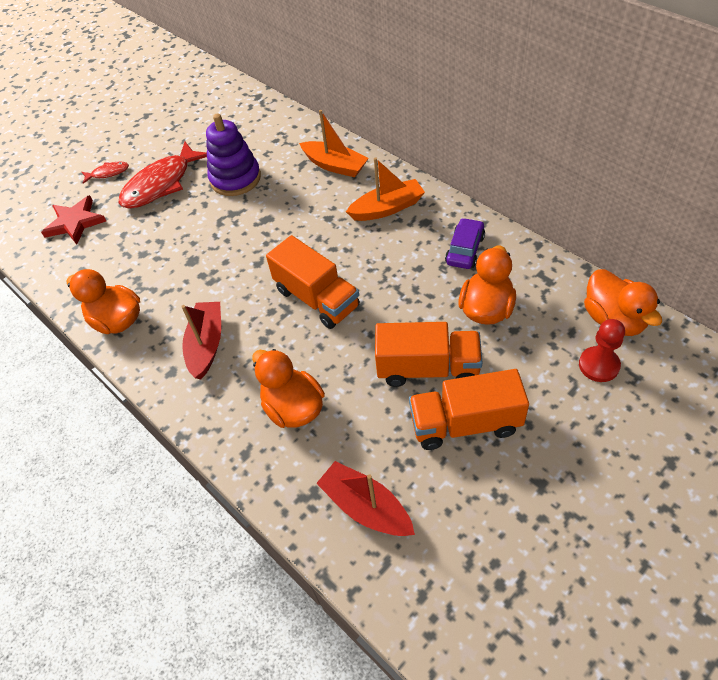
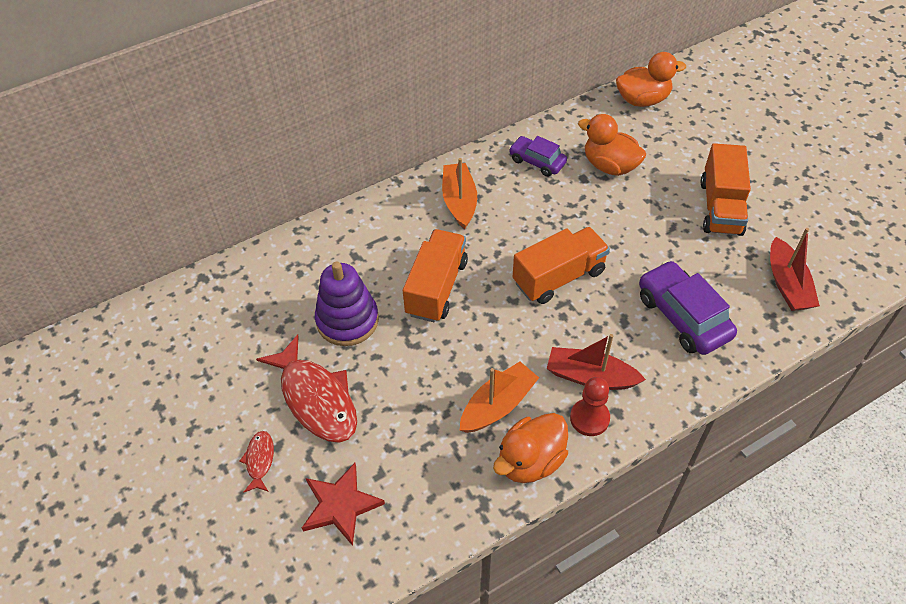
camera: 80 degrees left, 0 degrees up
orange duck [252,349,325,428] -> purple car [639,260,737,355]
orange boat [299,110,369,177] -> orange boat moved to [460,362,539,433]
red boat [316,461,415,536] -> red boat turned 60 degrees counterclockwise [770,228,820,311]
orange truck [375,322,483,387] -> orange truck moved to [403,229,468,322]
red pawn [579,319,625,382] -> red pawn moved to [570,377,610,436]

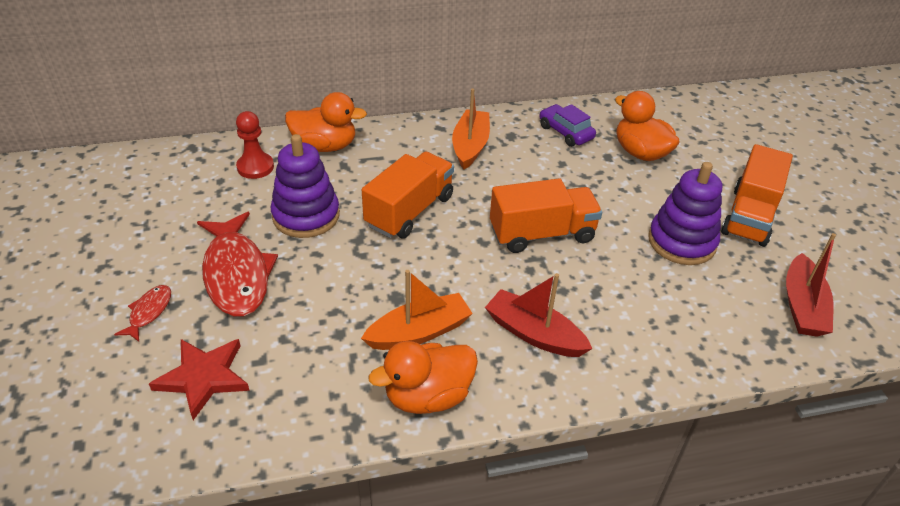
camera: 15 degrees right, 10 degrees down
red pawn [570,377,610,436] -> red pawn moved to [236,111,274,179]
orange duck [616,52,686,107] -> orange duck moved to [285,92,367,152]
purple car [639,260,737,355] -> none
none -> purple stacking toy [648,162,722,265]

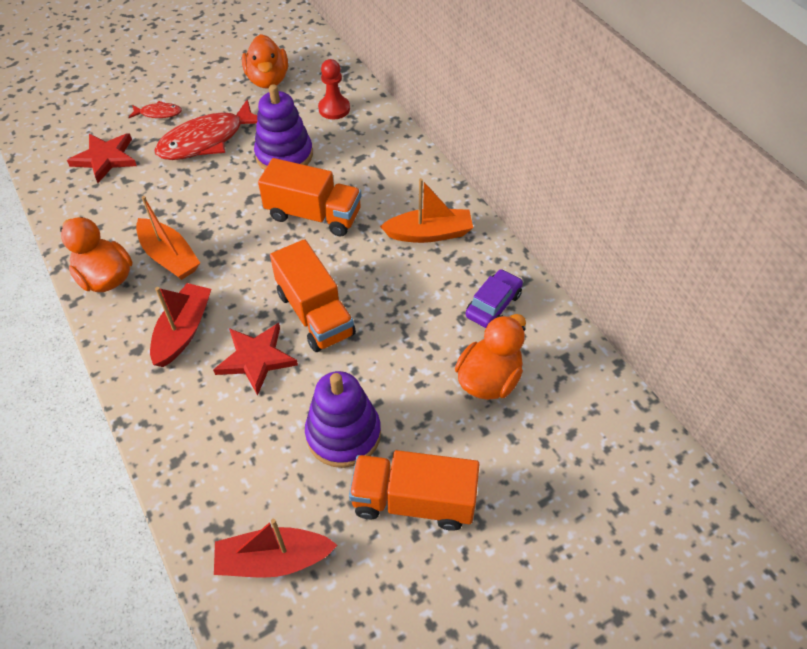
camera: 75 degrees right, 10 degrees up
orange duck [285,92,367,152] -> orange duck moved to [242,34,288,88]
none -> red star [213,323,298,396]

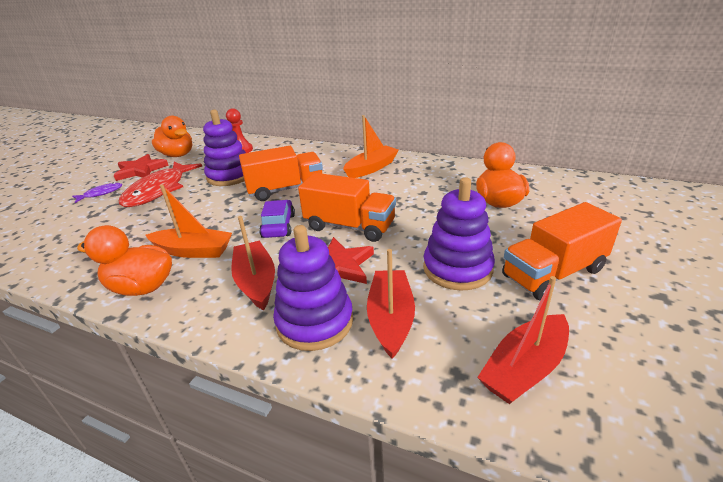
camera: 35 degrees left, 20 degrees down
red star [67,133,137,183] -> red star moved to [113,154,169,181]
red fish [128,101,182,118] -> purple fish [72,182,122,203]
purple car [466,269,523,328] -> purple car moved to [259,200,295,238]
none -> purple stacking toy [273,225,353,351]
none -> red boat [367,249,415,359]

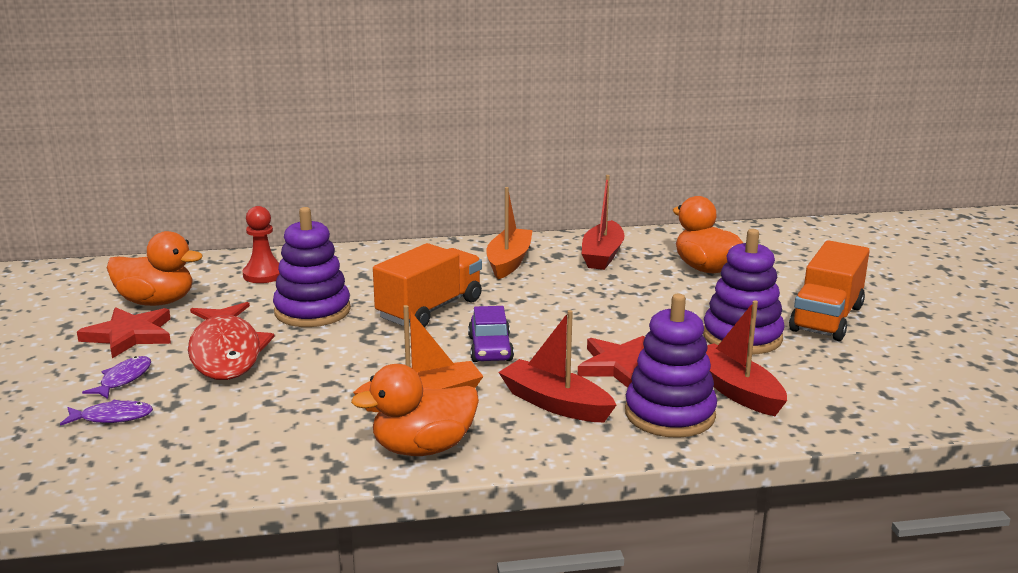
camera: 35 degrees left, 10 degrees down
purple car [259,200,295,238] -> purple car turned 150 degrees counterclockwise [468,306,514,362]
orange truck [298,173,396,242] -> none
red boat [477,276,569,404] -> red boat moved to [582,175,625,270]
none -> purple fish [60,400,153,426]

